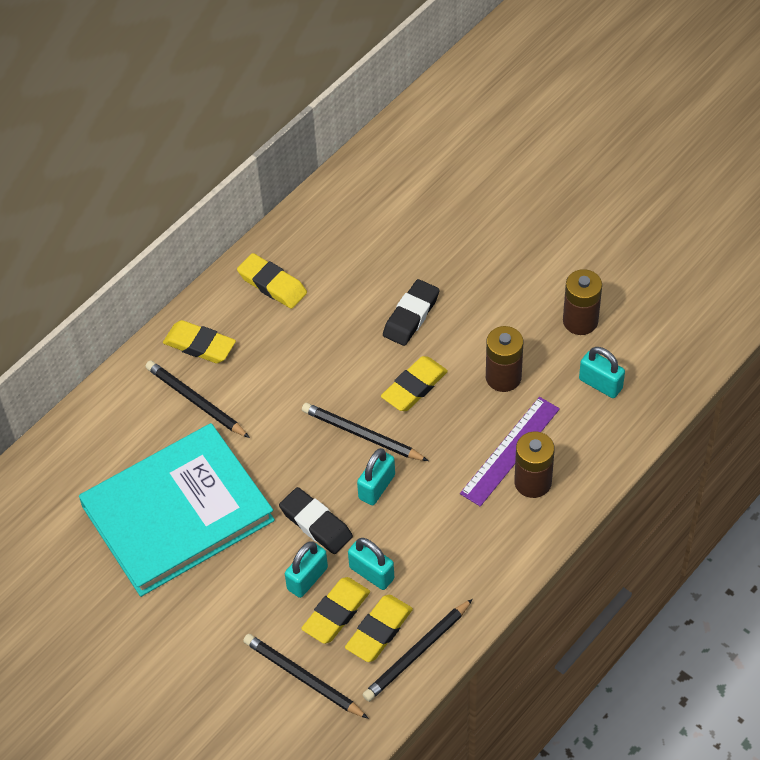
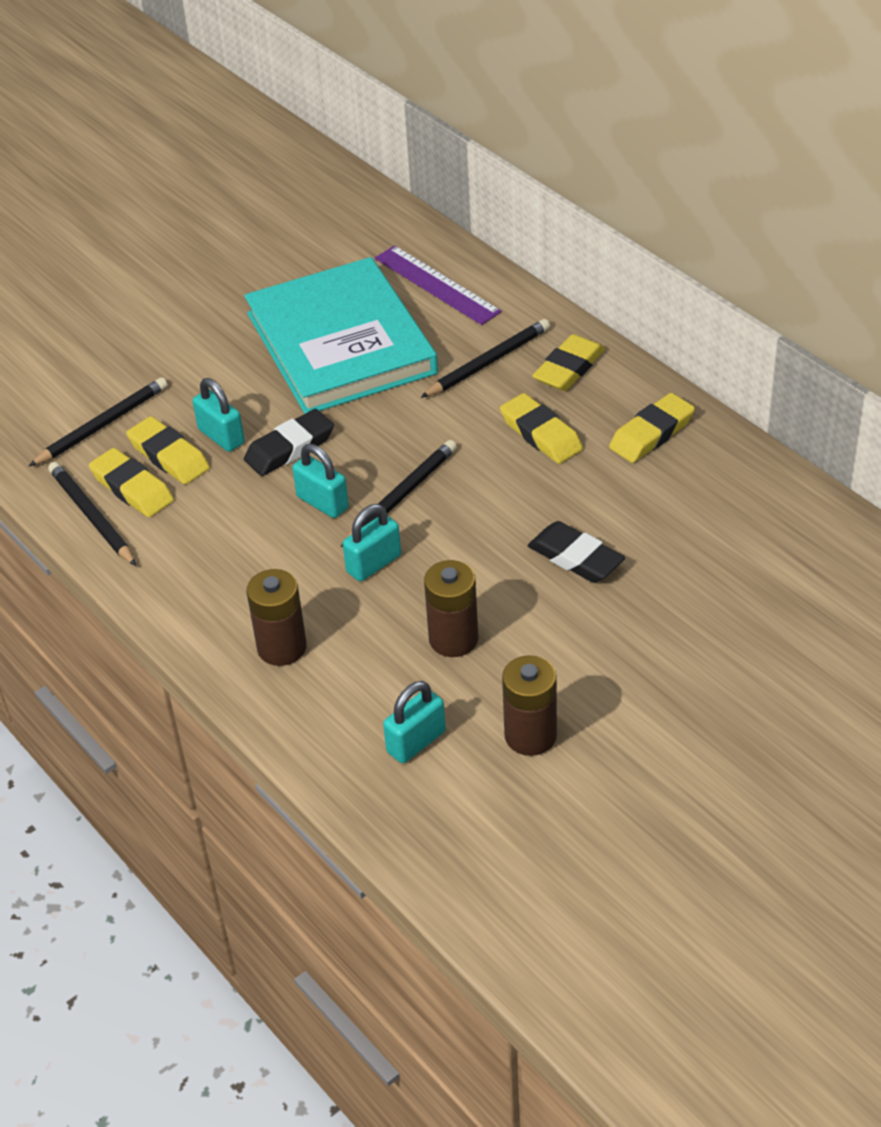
camera: 100 degrees right, 10 degrees down
turquoise padlock [348,538,394,590] -> turquoise padlock moved to [343,504,401,582]
yellow eraser [381,356,448,411] -> yellow eraser moved to [500,393,583,464]
purple ruler [460,397,560,507] -> purple ruler moved to [375,246,502,325]

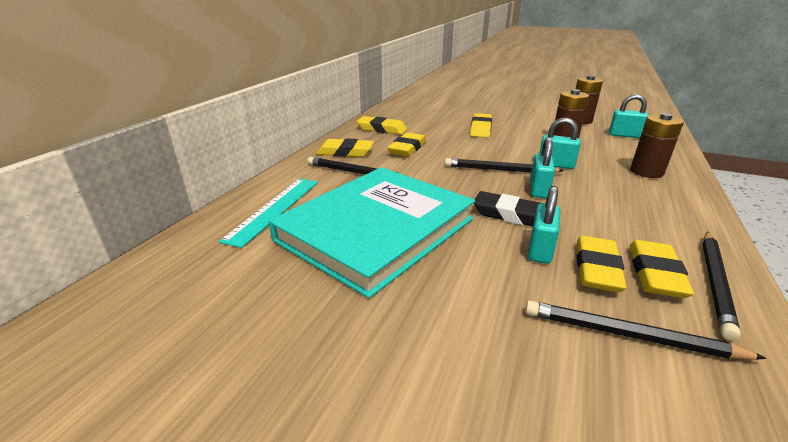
camera: 120 degrees left, 15 degrees down
purple ruler [375,246,502,325] -> turquoise ruler [219,179,318,248]
black eraser [528,521,625,583] -> yellow eraser [470,113,492,138]

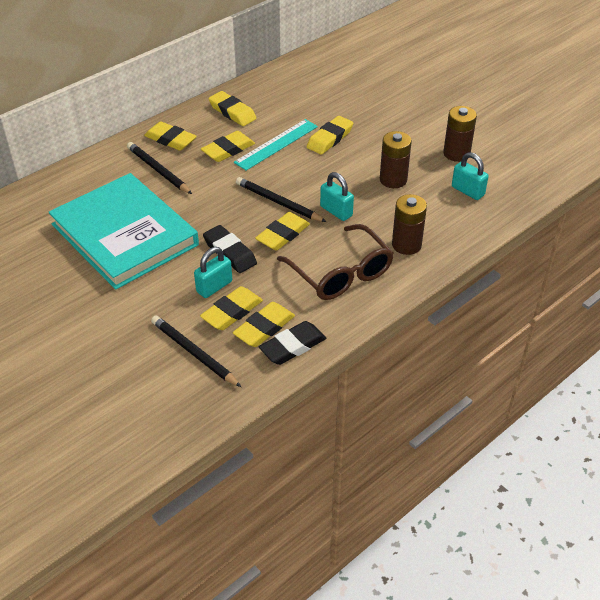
camera: 25 degrees right, 15 degrees up
turquoise ruler [219,179,318,248] -> turquoise ruler moved to [234,119,318,171]
turquoise book [269,167,475,298] -> turquoise book turned 75 degrees clockwise [49,173,199,290]
turquoise padlock [530,137,555,198] -> yellow eraser [255,212,310,251]
black pencil [702,232,741,341] -> black eraser [259,321,326,365]
none -> brown glasses [277,224,394,300]

